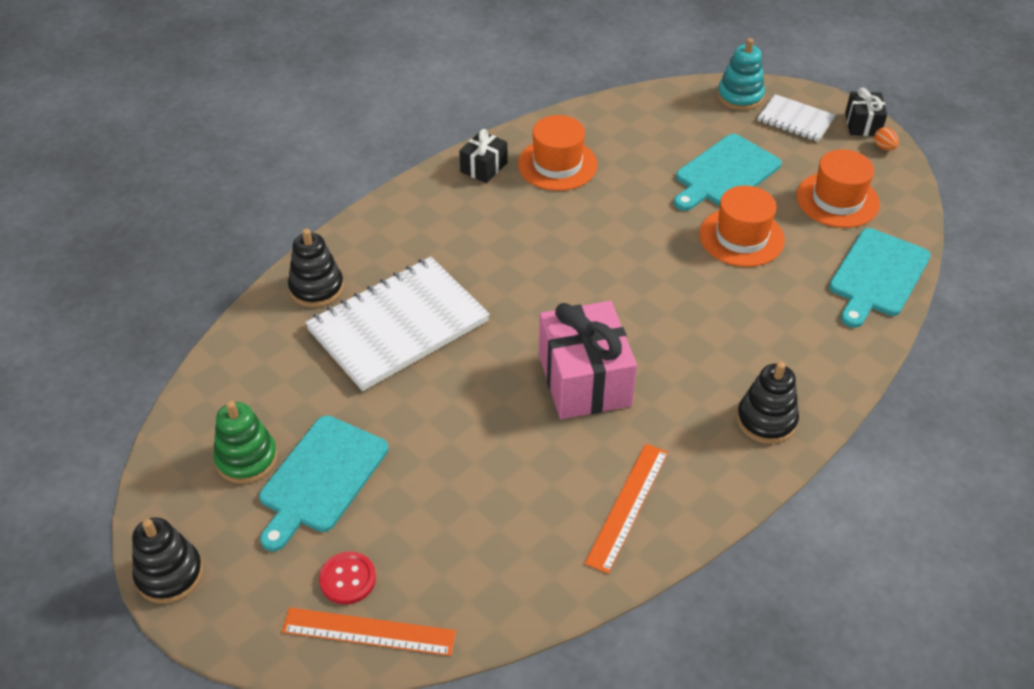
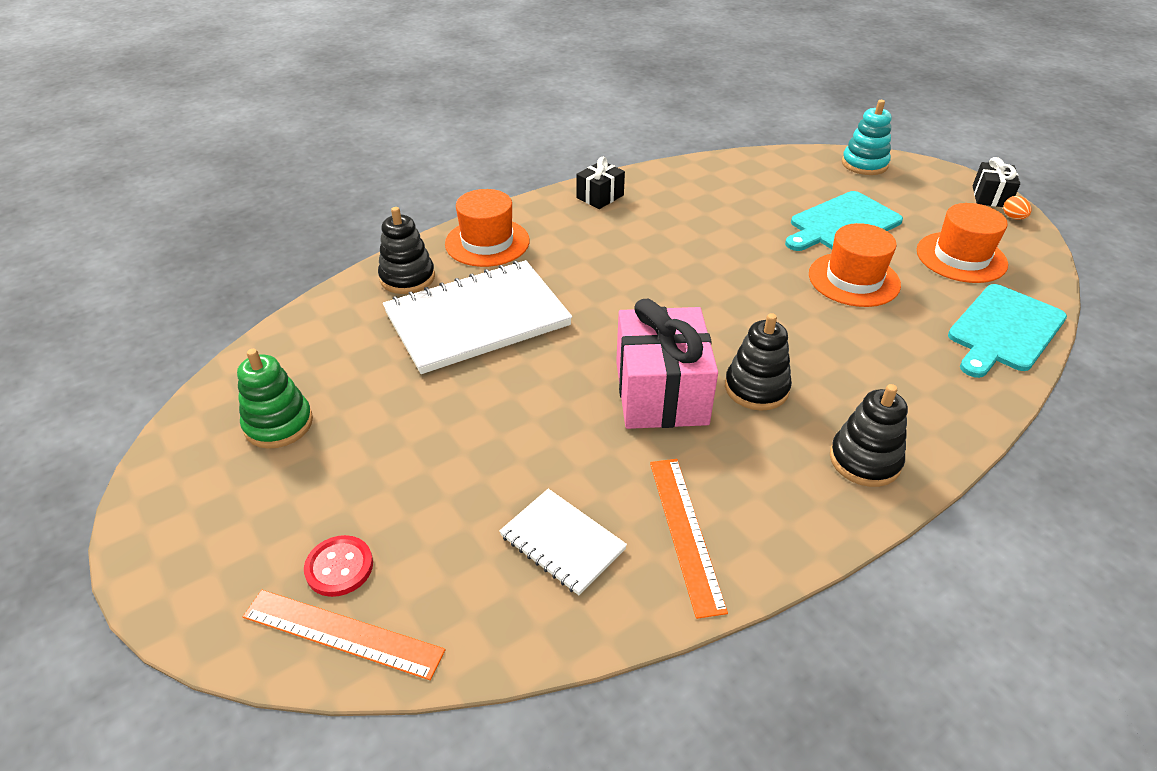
camera: 10 degrees right, 5 degrees down
black stacking toy [132,517,203,604] -> black stacking toy moved to [725,313,792,410]
turquoise cutting board [259,415,389,551] -> none
orange hat [518,115,598,191] -> orange hat moved to [445,189,530,267]
orange ruler [584,444,668,574] -> orange ruler turned 45 degrees counterclockwise [650,459,728,619]
white notebook [757,94,835,142] -> white notebook moved to [499,489,627,595]

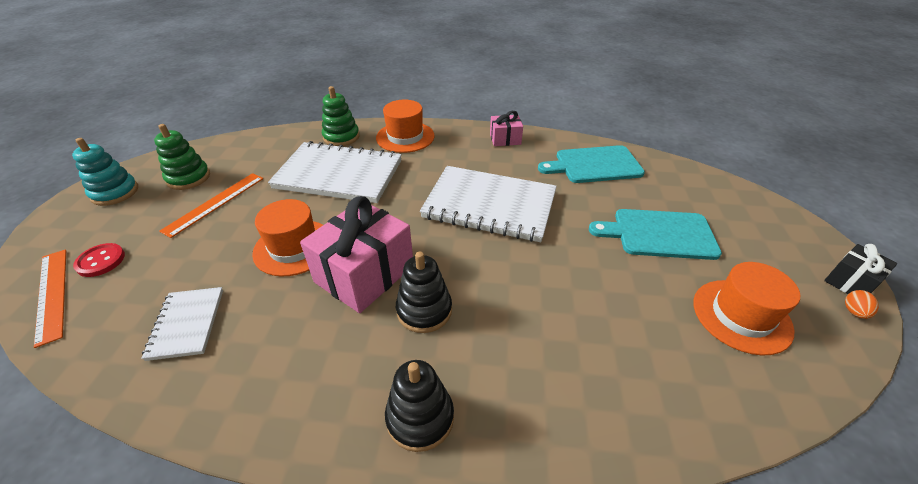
camera: 40 degrees right, 0 degrees up
black stacking toy [378,207,435,294] -> green stacking toy [322,86,359,146]
black gift [576,157,625,209] -> pink gift [490,111,523,146]
orange ruler [650,459,728,619] -> orange ruler moved to [159,173,264,238]
orange hat [809,223,901,307] -> orange hat moved to [252,199,323,276]
turquoise stacking toy [842,100,892,175] -> turquoise stacking toy moved to [72,138,138,206]
turquoise cutting board [948,284,1067,378] -> turquoise cutting board moved to [538,145,645,183]
none -> white notebook [420,166,557,242]

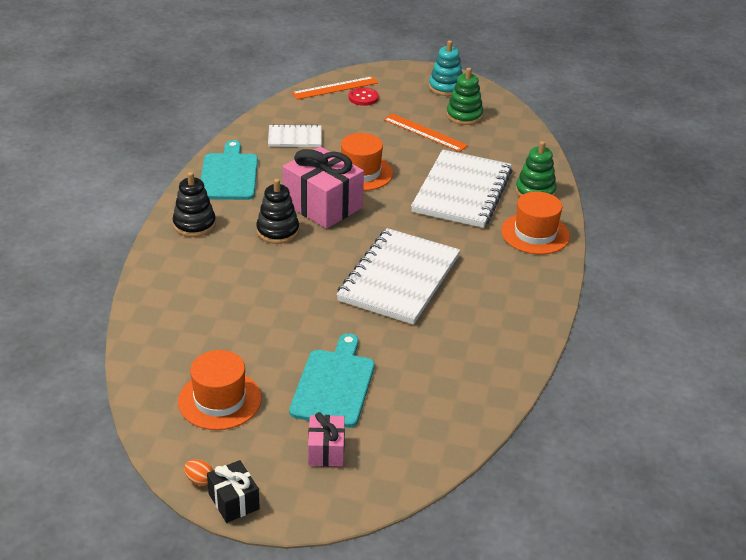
camera: 95 degrees right, 5 degrees down
pink gift [490,111,523,146] -> pink gift moved to [308,412,345,466]
turquoise cutting board [538,145,645,183] -> turquoise cutting board moved to [201,140,258,200]

